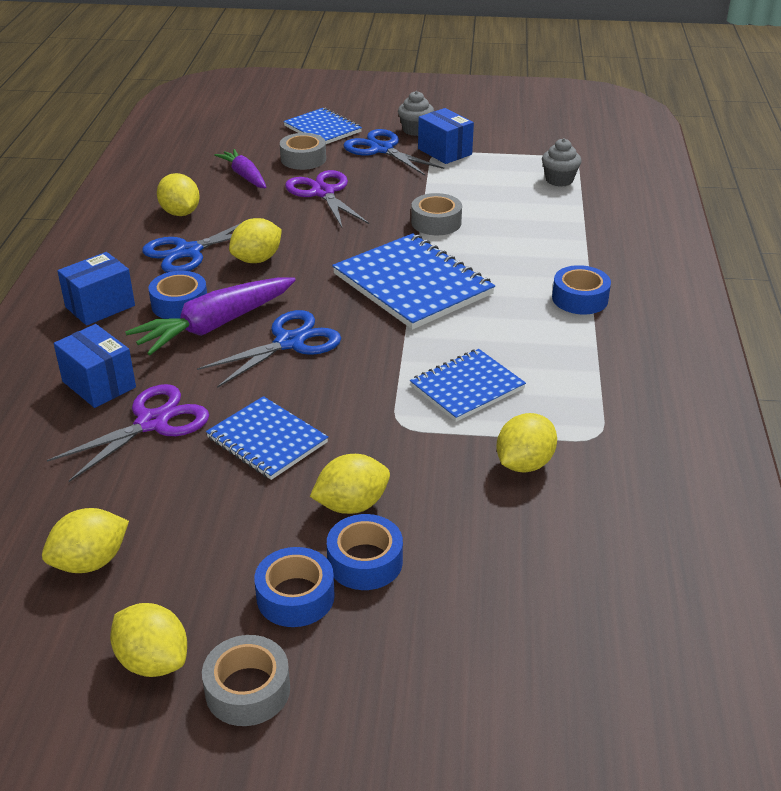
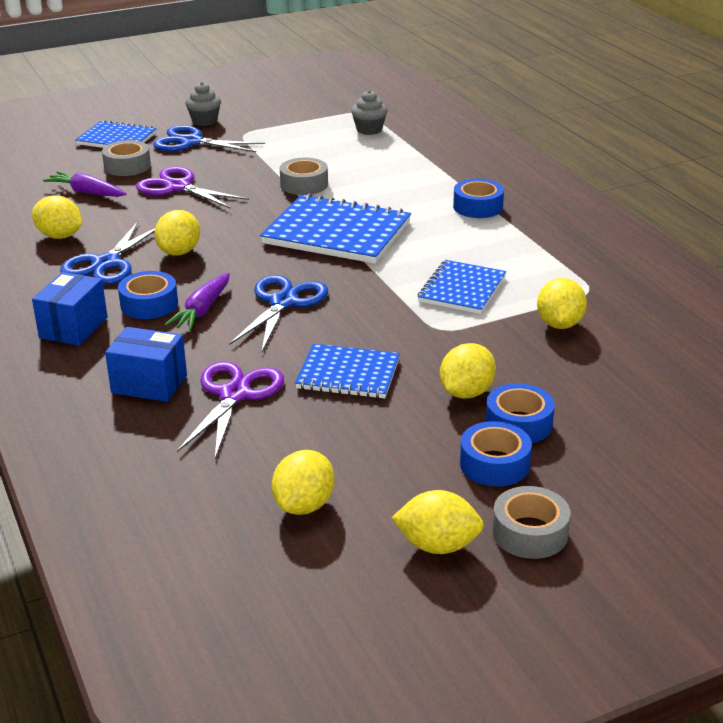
camera: 30 degrees left, 5 degrees down
purple carrot [125,277,296,355] -> purple carrot [164,273,230,331], size x0.62
blue box [418,108,474,164] -> none

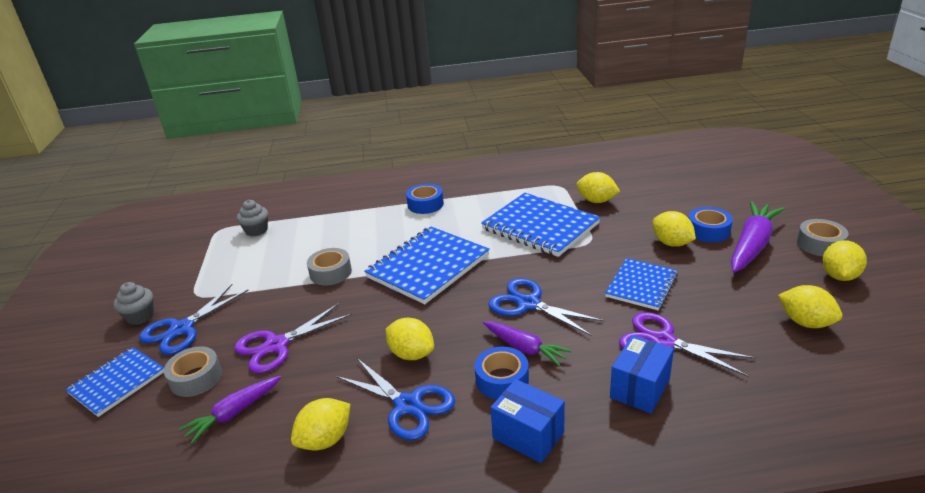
camera: 70 degrees left, 0 degrees up
blue notebook [418,260,506,314] -> blue notebook [481,193,601,257], size x1.63
blue tape [460,421,532,486] -> purple carrot [731,201,785,273]

